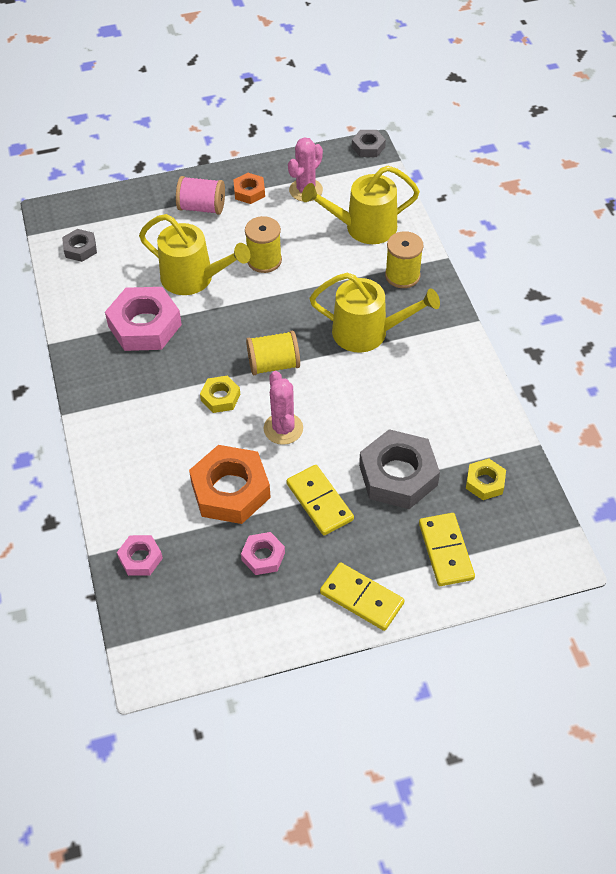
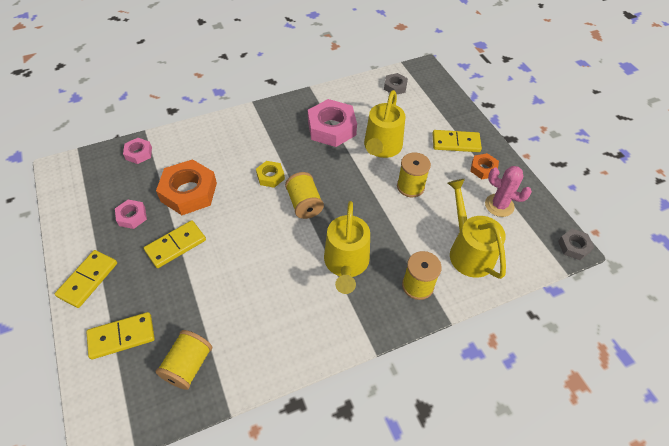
camera: 80 degrees right, 0 degrees up
pink spool [176,176,225,215] -> yellow domino [432,130,482,152]
pink cactus [264,371,303,445] -> none
grey nut [359,429,440,509] -> none
yellow nut [466,459,506,500] -> yellow spool [156,330,212,390]

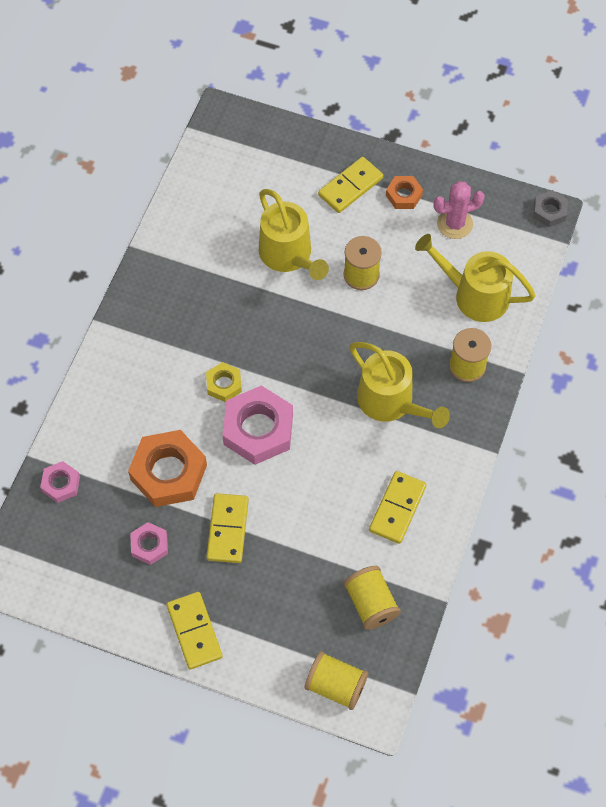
camera: 45 degrees left, 10 degrees up
yellow domino [86,312,155,359] -> yellow domino moved to [369,471,427,544]
yellow spool [285,172,324,219] -> yellow spool moved to [305,651,368,710]
pink nut [308,99,357,147] -> pink nut moved to [222,385,293,465]
grey nut [384,73,408,95] -> none

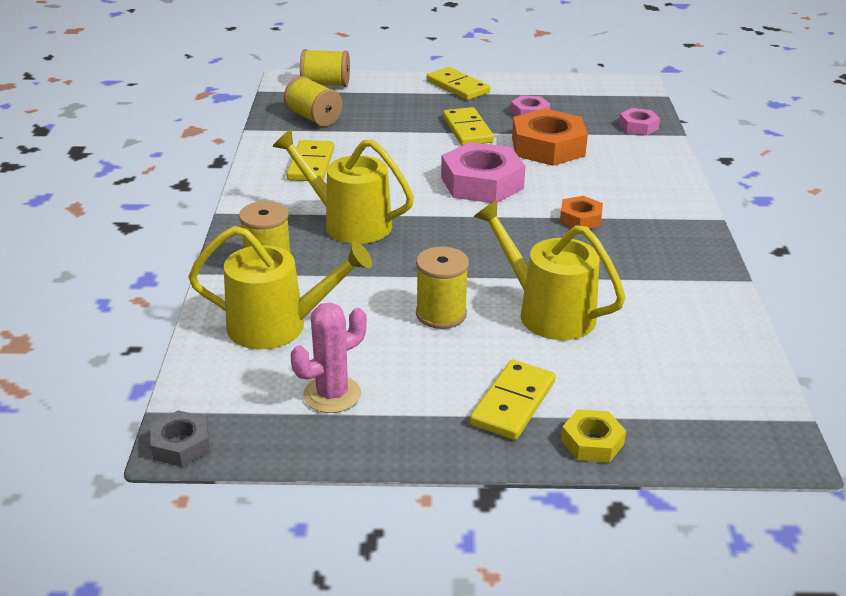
camera: 160 degrees right, 30 degrees down
yellow nut [206,362,242,402] -> yellow nut moved to [561,409,626,463]
orange nut [386,176,423,209] -> orange nut moved to [560,196,603,229]

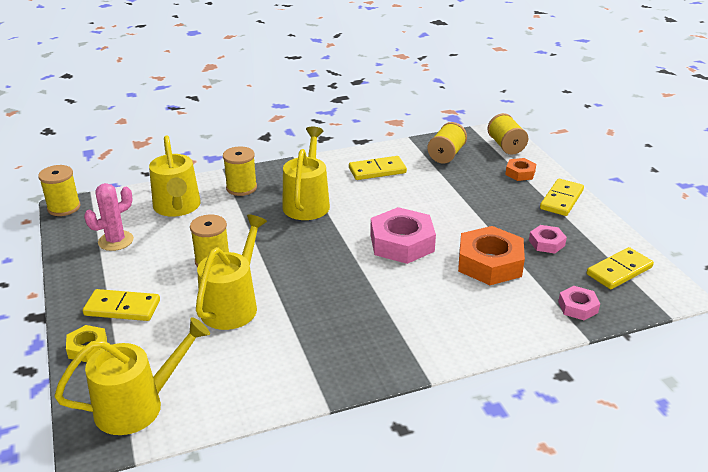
camera: 70 degrees right, 0 degrees up
grey nut [150,410,210,467] -> yellow spool [38,165,81,216]
pink cactus [291,302,367,413] -> pink cactus turned 75 degrees counterclockwise [84,183,134,251]
yellow domino [443,107,494,146] -> yellow domino moved to [587,247,654,289]
orange nut [560,196,603,229] -> orange nut moved to [505,158,536,181]
none -> yellow watering can [54,317,210,435]

